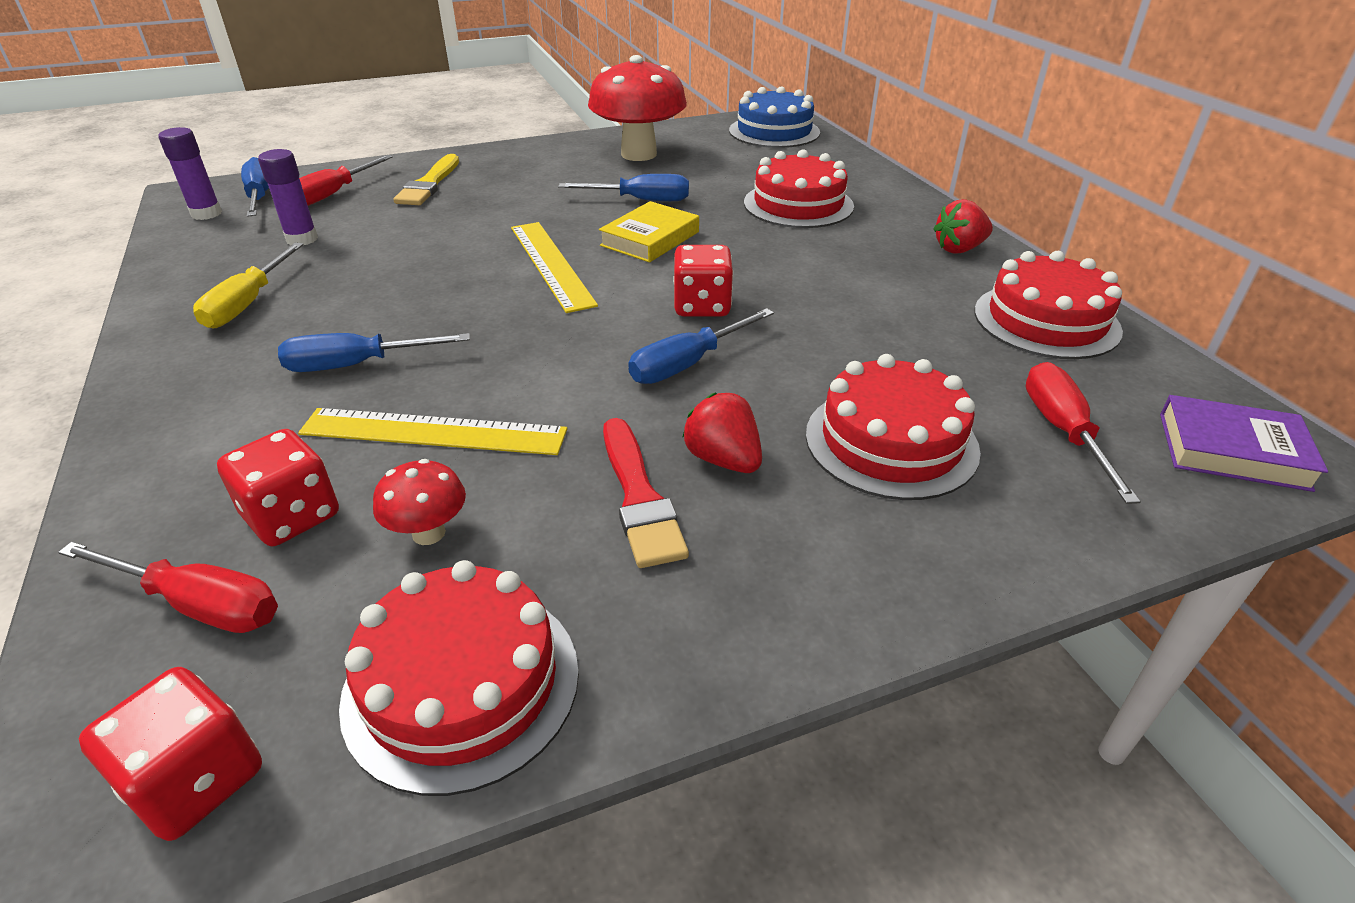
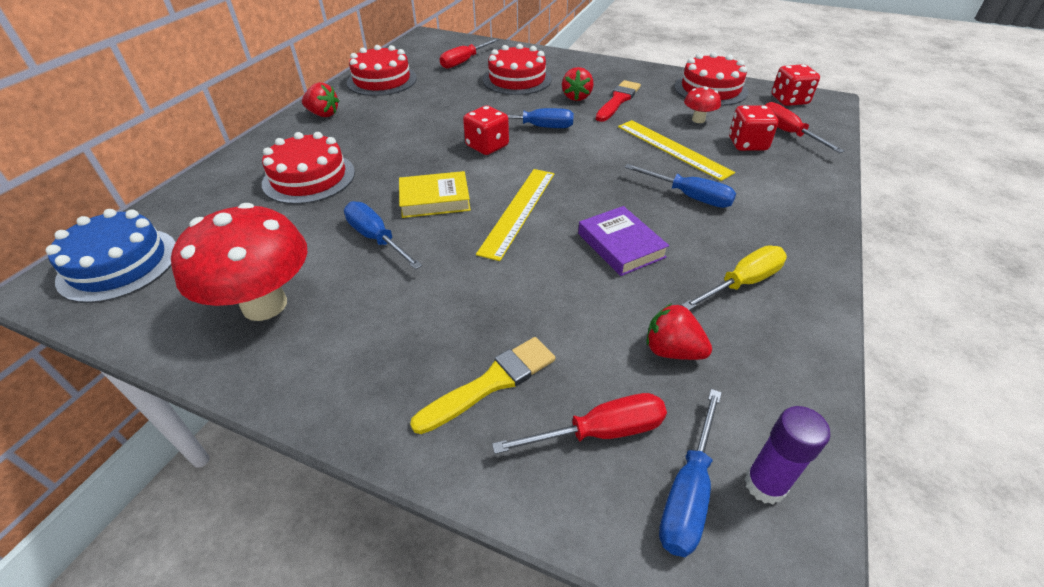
camera: 135 degrees left, 5 degrees up
purple glue stick [258,149,318,246] -> red strawberry [647,303,712,360]
purple book [1160,395,1328,492] -> purple book moved to [578,206,669,276]

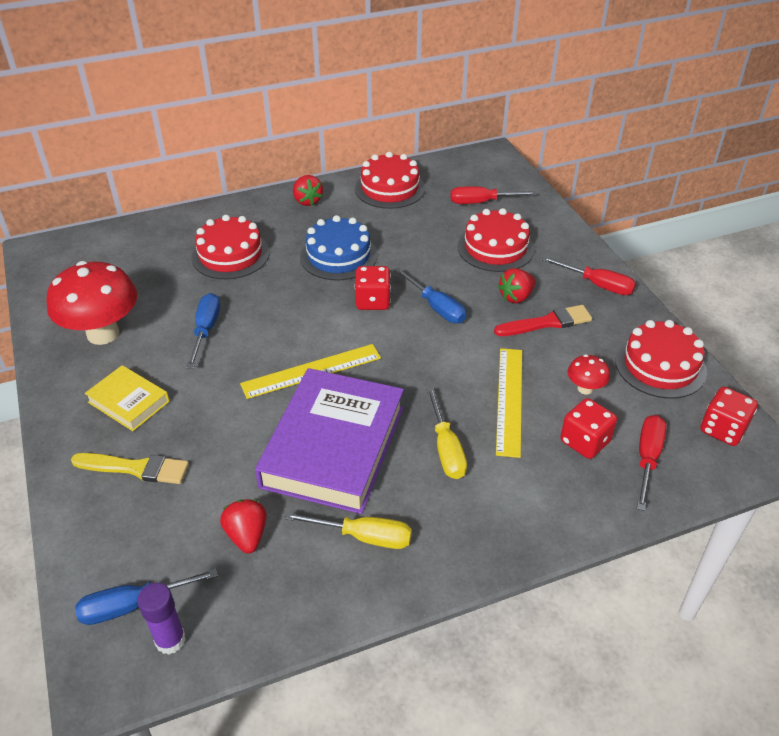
camera: 45 degrees right, 0 degrees up
blue cake [46,209,176,303] -> blue cake moved to [300,215,378,281]
yellow book [399,171,471,218] -> yellow book moved to [85,365,170,431]
red screwdriver [492,393,667,454] -> red screwdriver moved to [541,256,636,295]
purple book [578,206,669,276] -> purple book [255,368,404,514], size x2.03
blue screwdriver [625,164,736,208] -> yellow screwdriver [426,387,467,479]

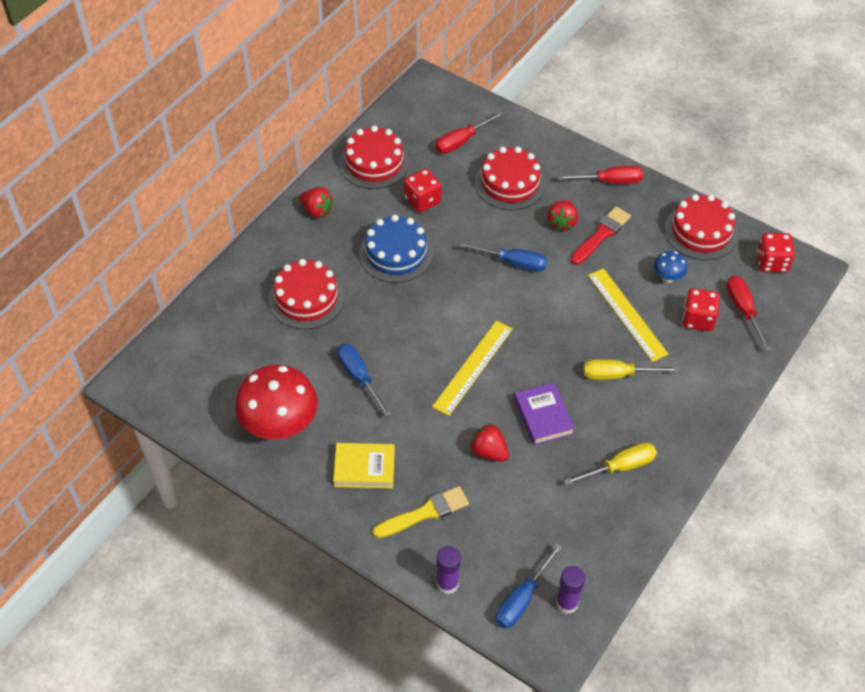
camera: 35 degrees left, 10 degrees up
red strawberry [220,499,267,553] -> red strawberry moved to [470,423,509,462]
purple book [255,368,404,514] -> purple book [514,382,575,445], size x0.49
red dice [355,266,391,310] -> red dice moved to [404,169,442,213]
yellow screwdriver [426,387,467,479] -> yellow screwdriver turned 135 degrees clockwise [583,359,679,380]
red mushroom [568,354,610,395] -> blue mushroom [654,251,688,283]
none -> purple glue stick [437,546,461,594]

